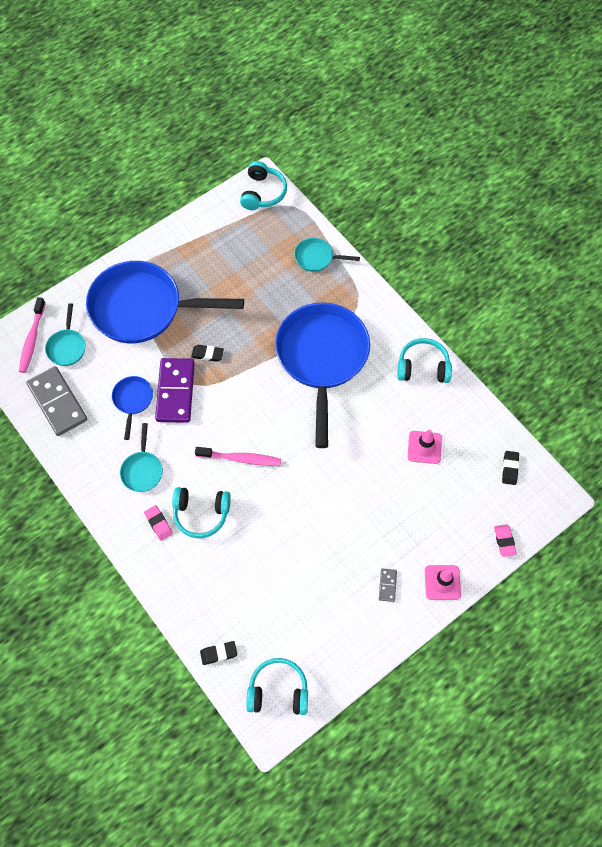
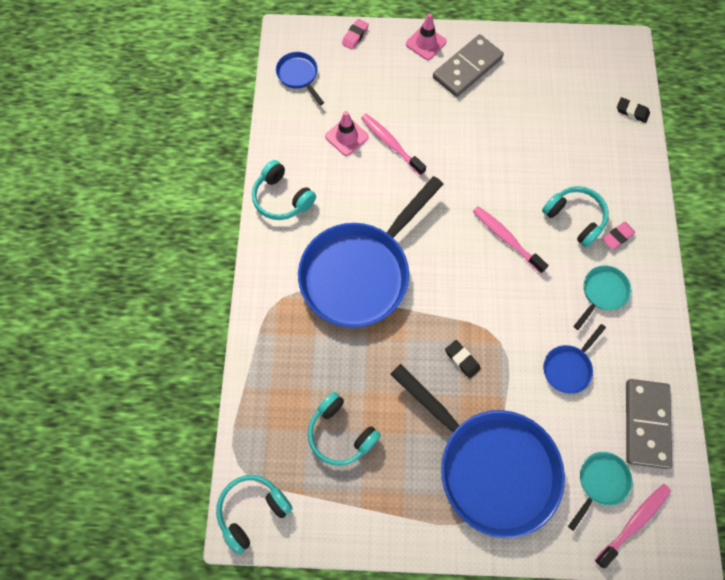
camera: 140 degrees left, 5 degrees up
pink eraser [144,505,173,541] -> pink eraser turned 45 degrees clockwise [602,222,635,250]
purple domino [155,358,195,423] -> none
turquoise headphones [246,658,308,715] -> turquoise headphones moved to [308,392,381,466]
turquoise pan [294,238,360,272] -> none
grey domino [379,568,397,602] -> grey domino [433,34,504,97], size x2.31
black eraser [502,451,519,485] -> blue pan [276,52,324,105]
none -> pink toothbrush [361,114,426,176]

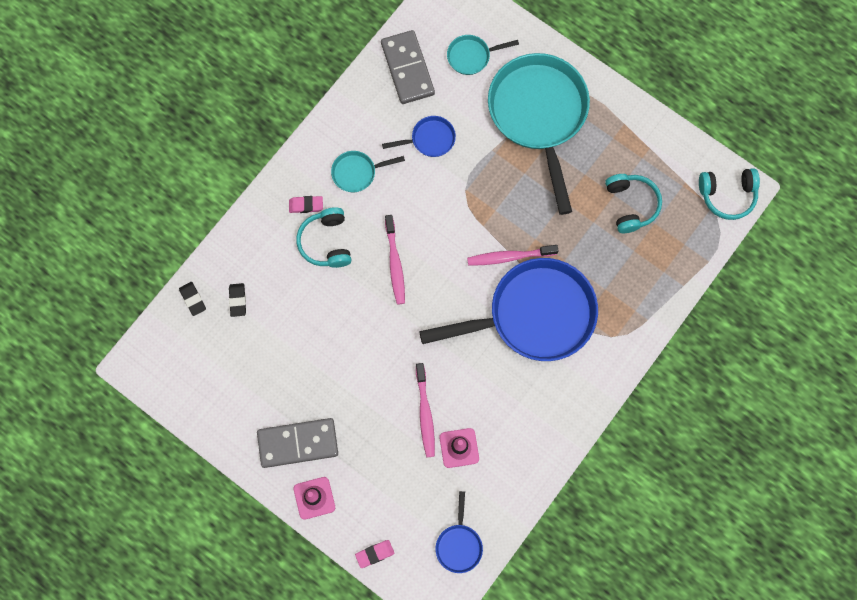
camera: 145 degrees left, 5 degrees up
turquoise headphones [252,160,316,220] -> none
blue pan [390,364,565,538] -> turquoise pan [488,53,590,215]
black eraser [445,340,481,379] -> black eraser moved to [229,283,246,317]
pink toothbrush [595,484,671,568] -> pink toothbrush moved to [467,245,559,266]
grey domino [626,379,672,469] -> grey domino turned 60 degrees counterclockwise [381,30,435,104]

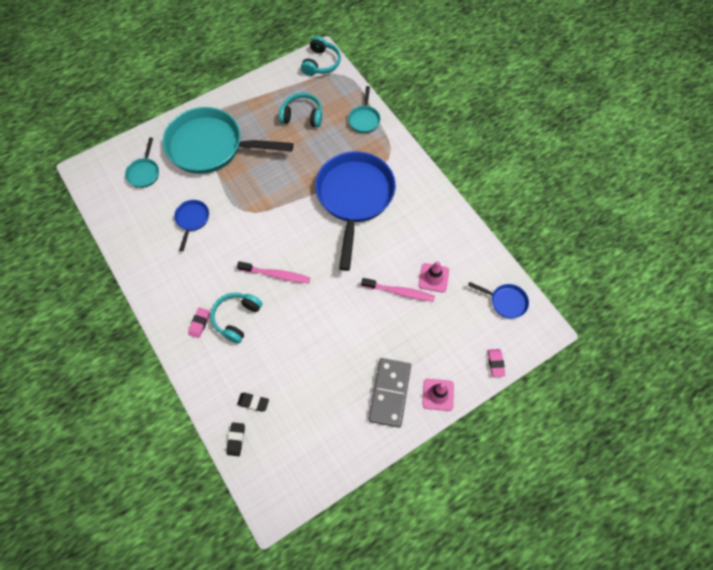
camera: 70 degrees left, 10 degrees down
black eraser [179,282,206,316] -> black eraser turned 75 degrees counterclockwise [226,423,245,456]
turquoise headphones [296,207,351,268] -> turquoise headphones turned 105 degrees clockwise [210,293,262,344]
turquoise pan [331,151,405,192] -> turquoise pan moved to [348,86,380,133]
grey domino [381,30,435,104] -> none
pink toothbrush [467,245,559,266] -> none

